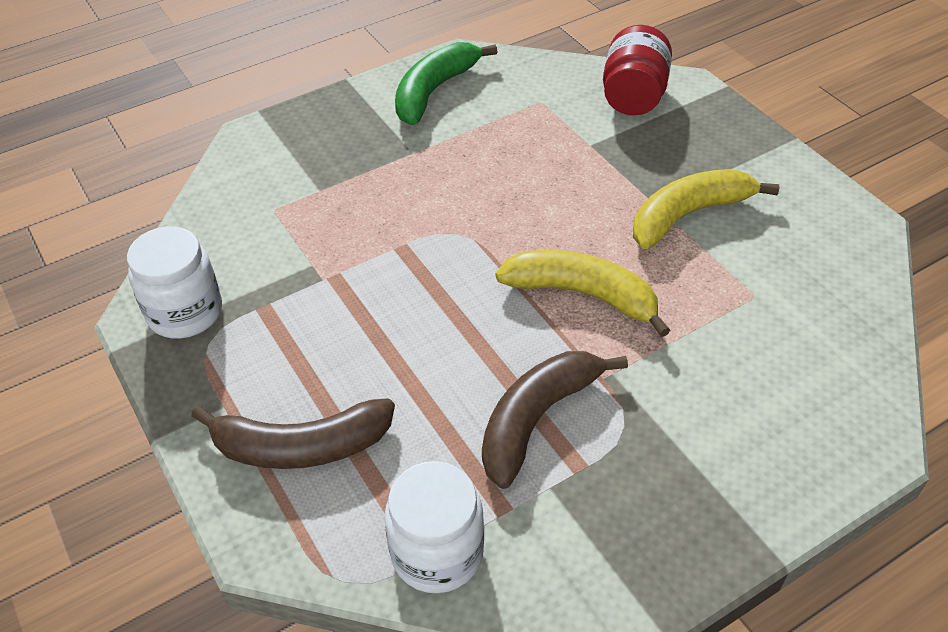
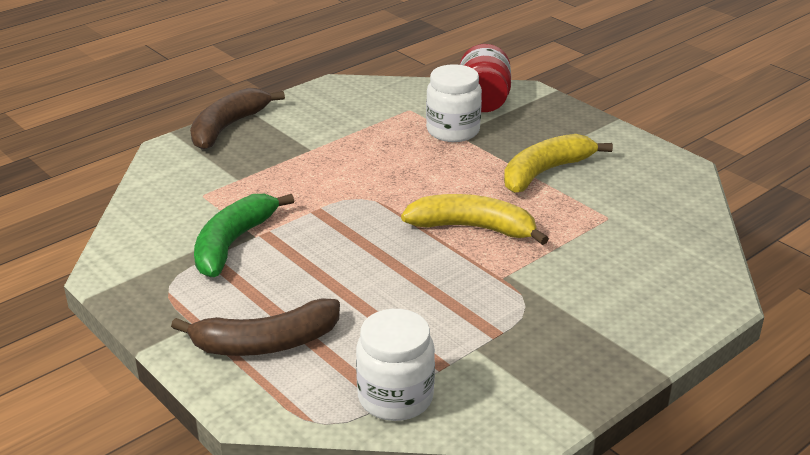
camera: 10 degrees left, 15 degrees down
white jar [127,226,222,339] -> white jar moved to [426,64,482,142]
green banana [395,42,497,125] -> green banana moved to [194,194,294,277]
brown banana [482,351,628,489] -> brown banana moved to [190,88,285,150]

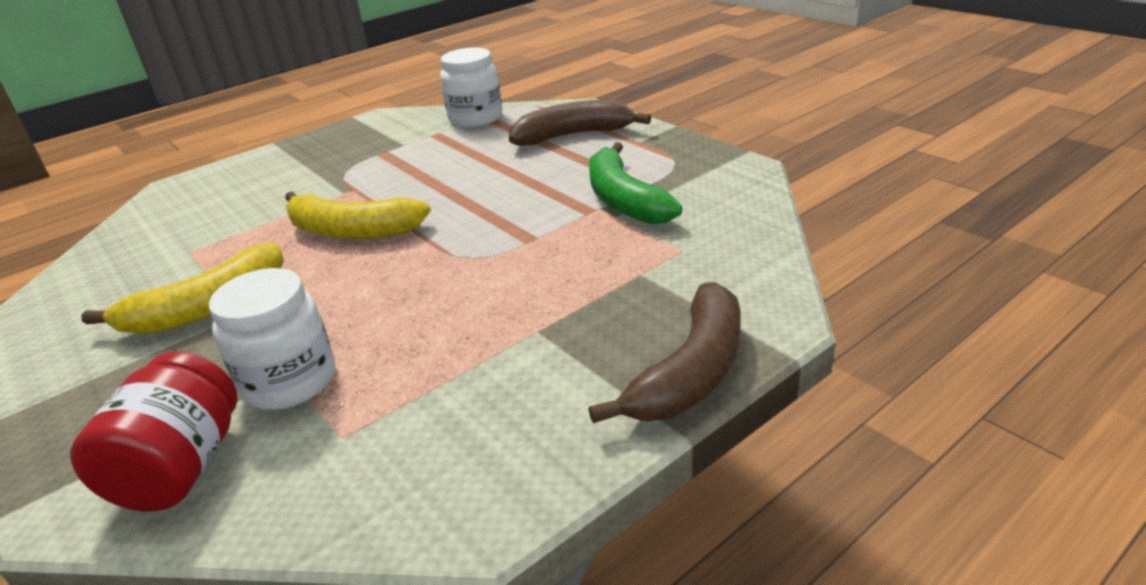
camera: 175 degrees left, 0 degrees up
green banana [194,194,294,277] -> green banana turned 135 degrees clockwise [589,142,682,224]

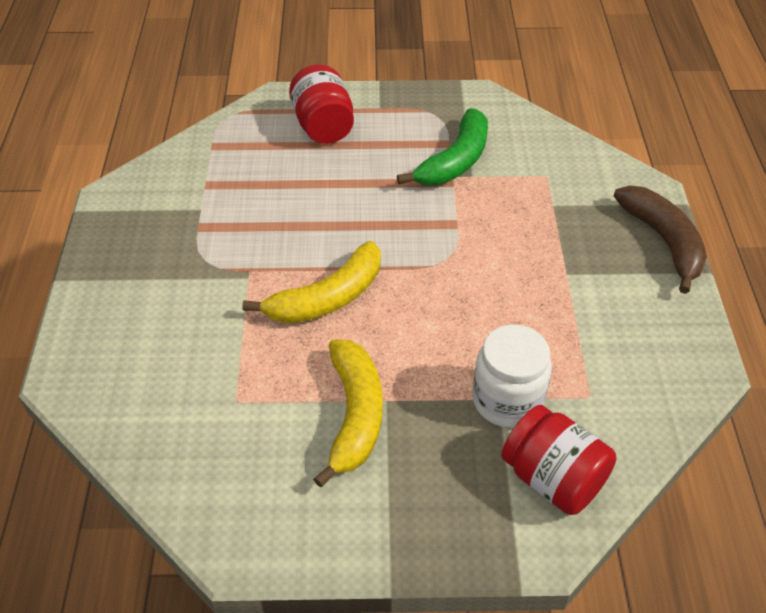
camera: 55 degrees left, 15 degrees up
white jar [440,48,502,127] -> none
brown banana [509,100,651,146] -> red jar [289,65,354,144]
green banana [589,142,682,224] -> green banana turned 75 degrees counterclockwise [397,108,488,185]

